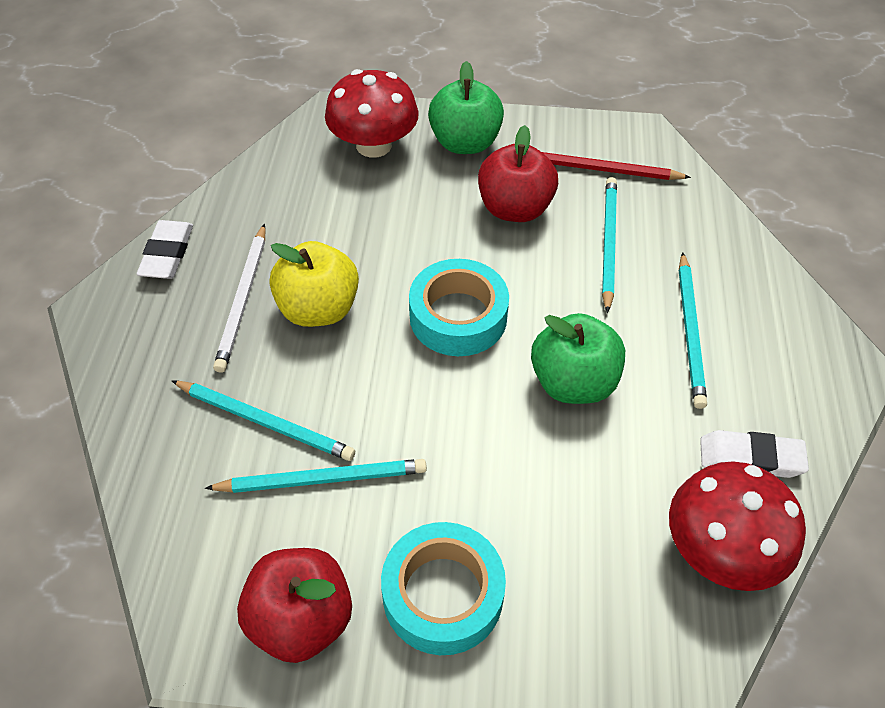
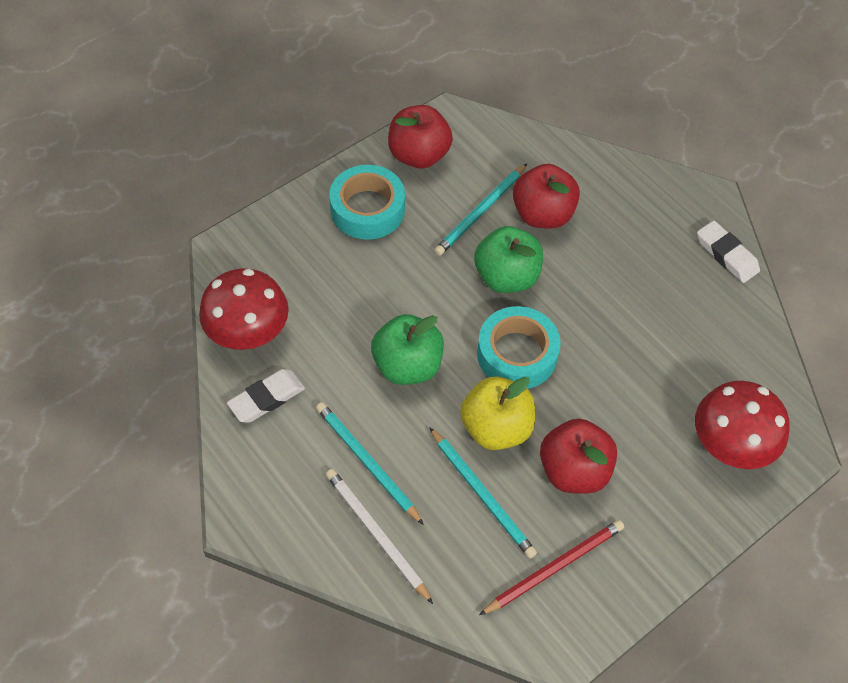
camera: 135 degrees right, 5 degrees up
turquoise pencil [171,380,355,461] -> red apple [513,164,580,229]
white pencil [213,224,265,373] -> white pencil moved to [326,469,433,604]
yellow apple [270,241,359,327] -> yellow apple moved to [460,377,535,450]
green apple [428,61,504,154] -> green apple moved to [474,226,543,293]

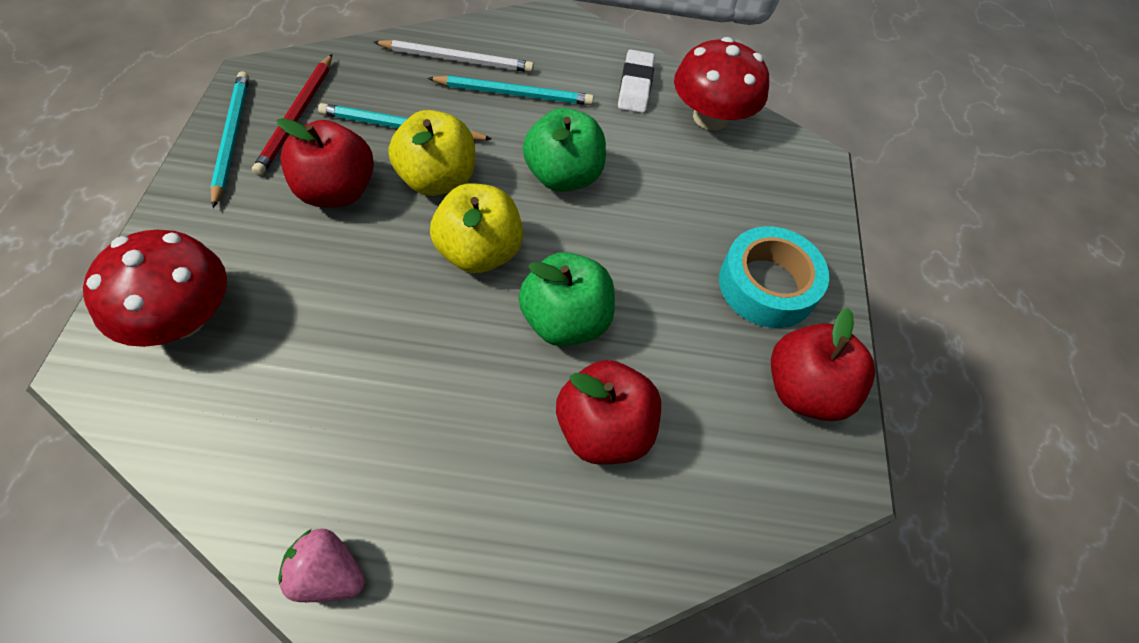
camera: 130 degrees right, 0 degrees up
turquoise pencil [434,164,527,256] -> turquoise pencil moved to [210,71,249,208]
turquoise tape [477,306,561,389] -> yellow apple [430,183,523,273]
white eraser [697,220,760,283] -> pink strawberry [278,529,365,602]

